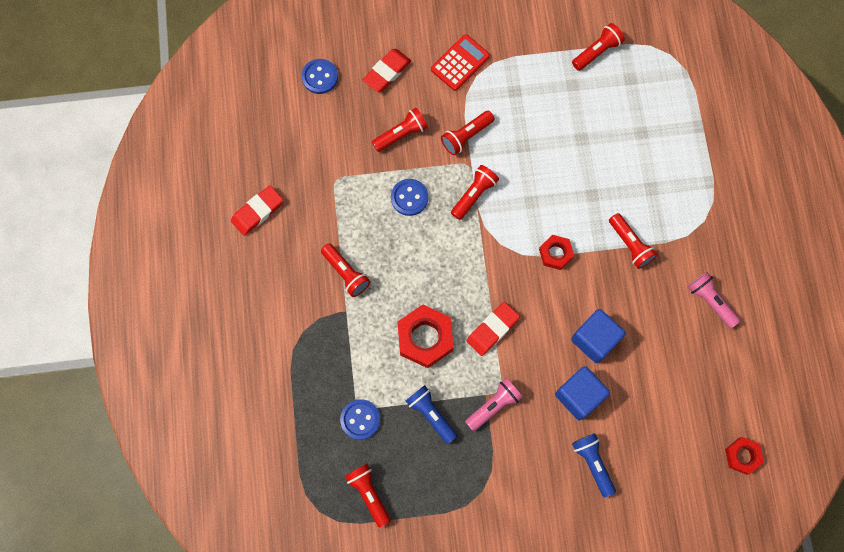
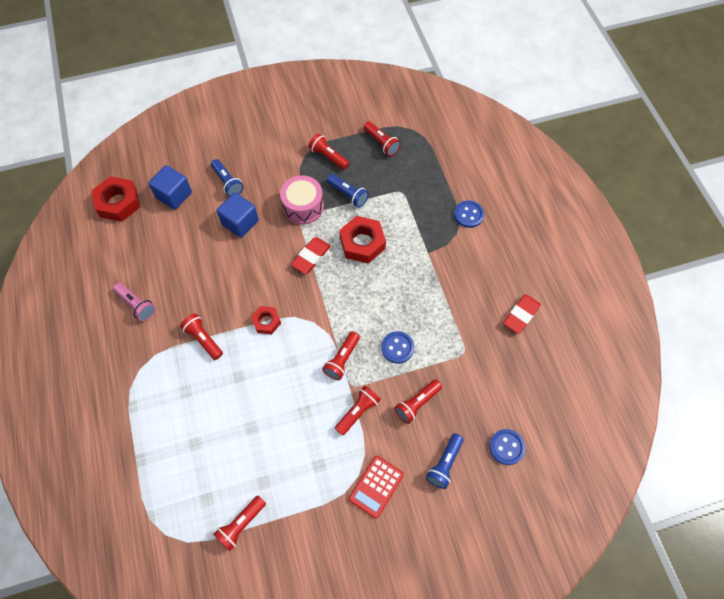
camera: 170 degrees right, 10 degrees down
red flashlight [321,243,370,297] -> red flashlight moved to [308,133,349,170]
blue button [340,399,380,440] -> blue button moved to [454,200,484,228]
red eraser [363,49,411,92] -> blue flashlight [426,433,464,489]
pink flashlight [465,378,523,431] -> pink drum [280,175,324,225]
blue cube [571,309,626,363] -> blue cube moved to [148,165,192,210]
red nut [725,437,764,475] -> red nut [91,176,140,222], size x1.71

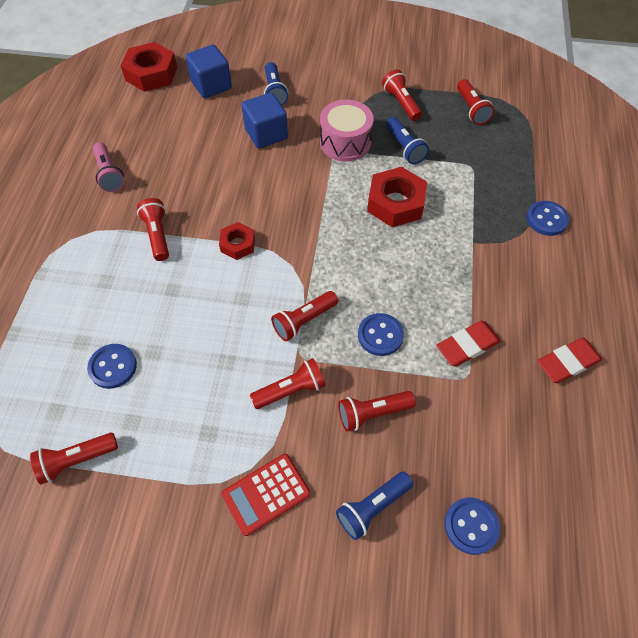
camera: 25 degrees right, 5 degrees down
red eraser [291,237,331,274] -> red eraser moved to [436,320,501,367]
none -> blue button [87,344,137,389]

